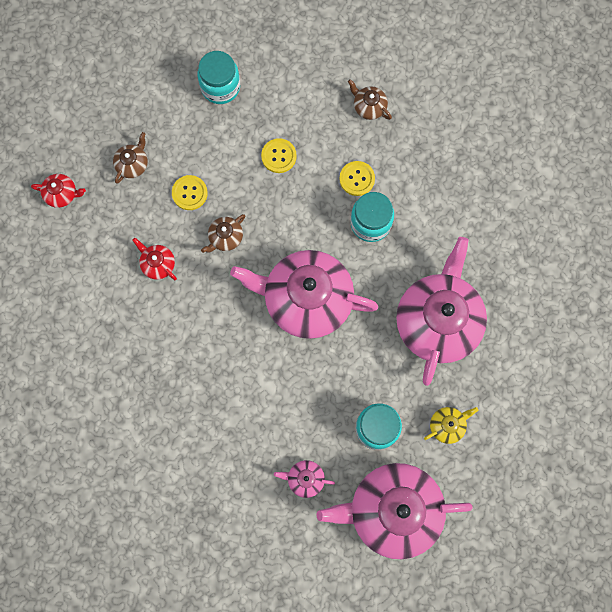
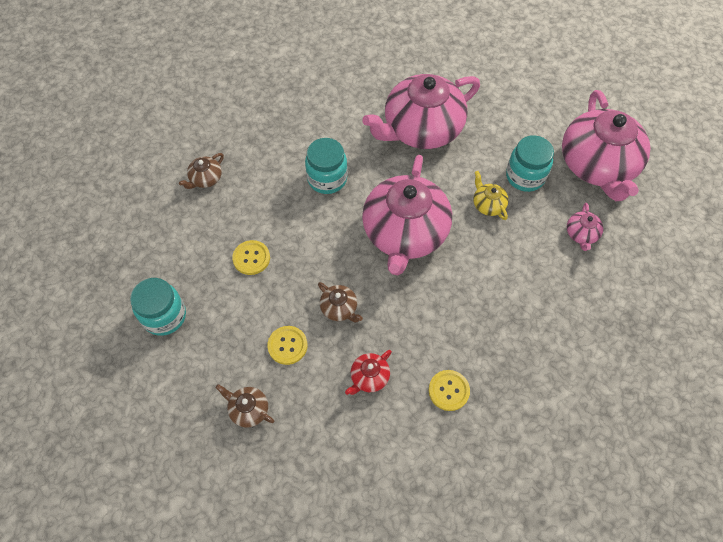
camera: 90 degrees left, 15 degrees down
red teapot [31,174,86,208] -> none
yellow button [339,161,375,196] -> yellow button moved to [429,370,470,411]
pink teapot [396,237,487,386] -> pink teapot turned 45 degrees counterclockwise [362,74,480,149]
yellow teapot [424,407,478,444] -> yellow teapot moved to [473,171,509,220]

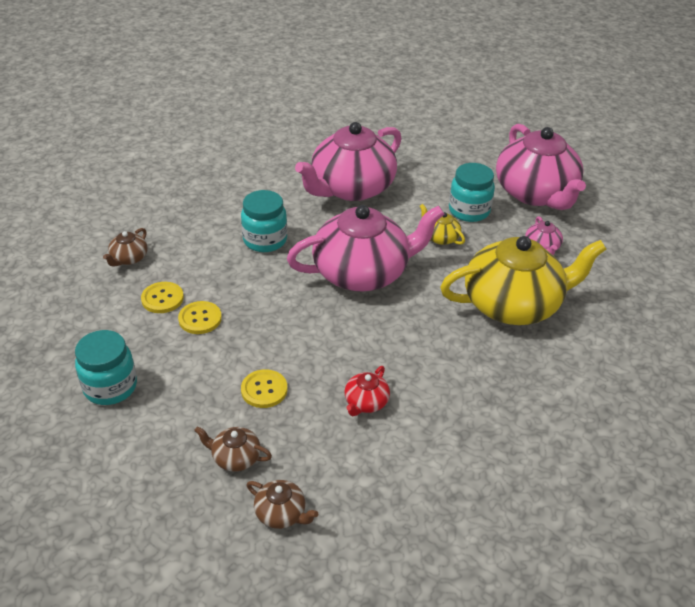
camera: 15 degrees left, 20 degrees down
brown teapot [318,282,363,322] -> brown teapot moved to [247,480,318,529]
pink teapot [362,155,452,275] -> pink teapot turned 105 degrees counterclockwise [287,205,444,291]
yellow button [429,370,470,411] -> yellow button moved to [141,282,184,313]
none -> yellow teapot [440,236,606,325]

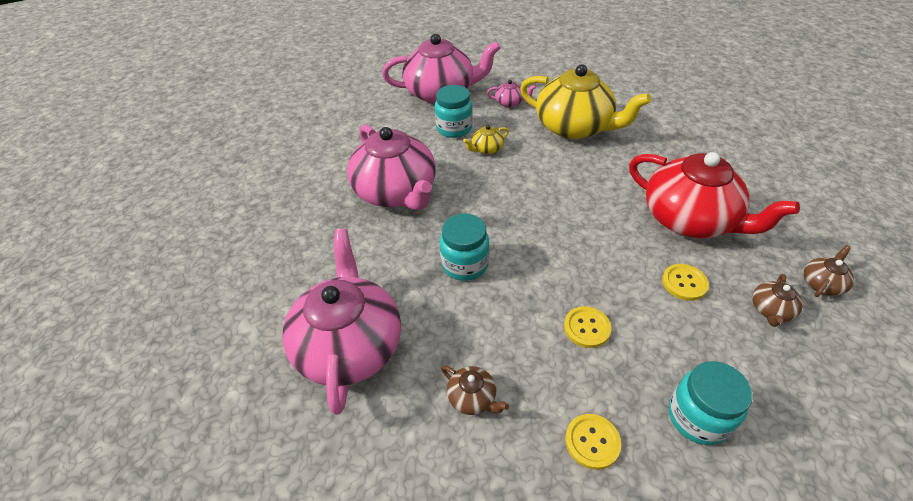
camera: 75 degrees left, 5 degrees up
yellow button [141,282,184,313] -> yellow button moved to [565,414,621,470]
pink teapot [287,205,444,291] -> pink teapot moved to [282,229,401,415]
red teapot [345,366,390,416] -> red teapot [629,152,800,238], size x2.47
yellow teapot [440,236,606,325] -> yellow teapot turned 120 degrees clockwise [520,64,651,139]

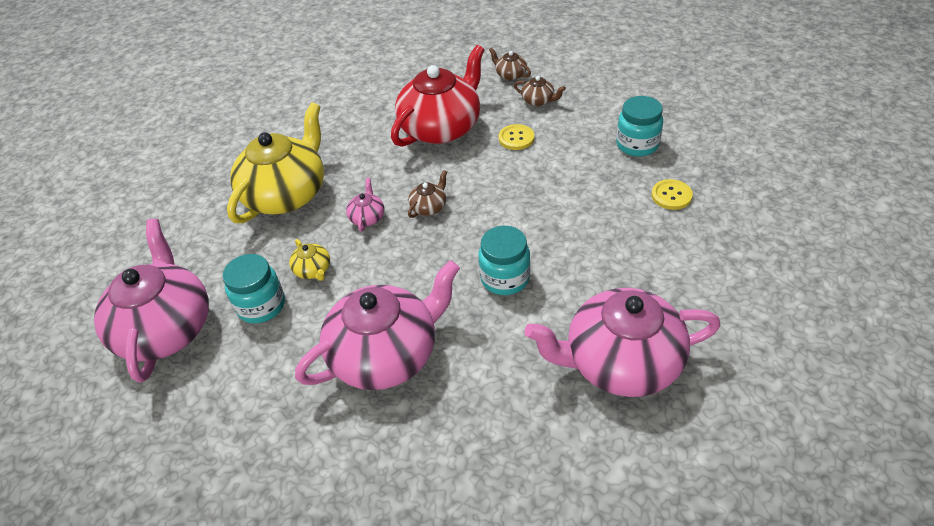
camera: 90 degrees left, 0 degrees up
brown teapot [441,366,509,415] -> brown teapot moved to [408,170,447,218]
pink teapot [487,80,536,107] -> pink teapot moved to [346,178,384,232]
yellow button [564,306,611,348] -> none

